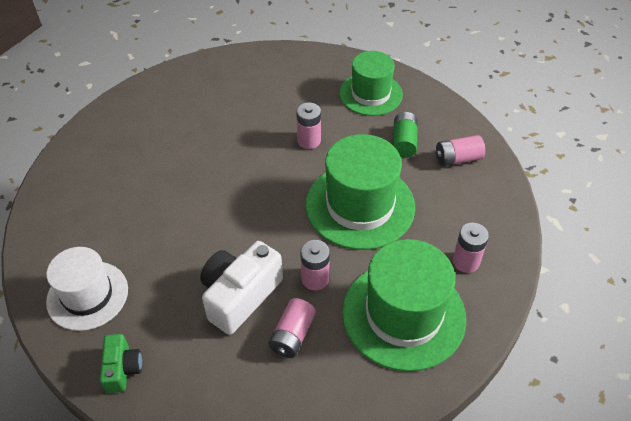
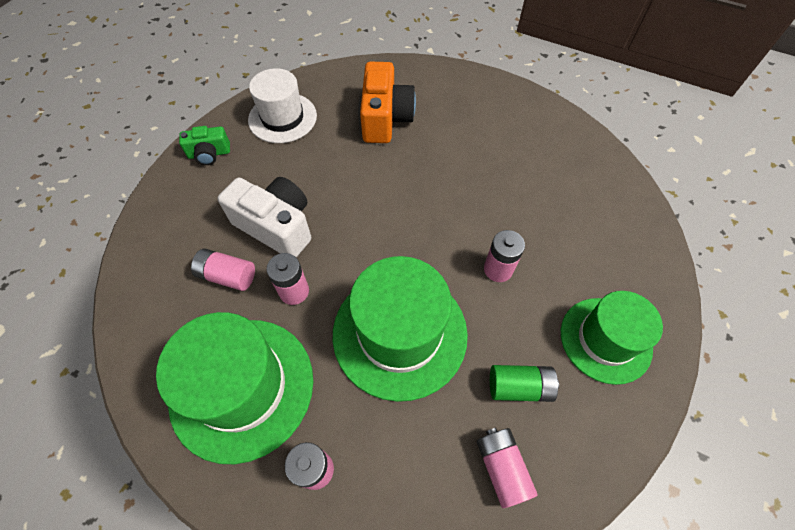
camera: 85 degrees right, 10 degrees up
none -> orange camera [360,62,416,143]

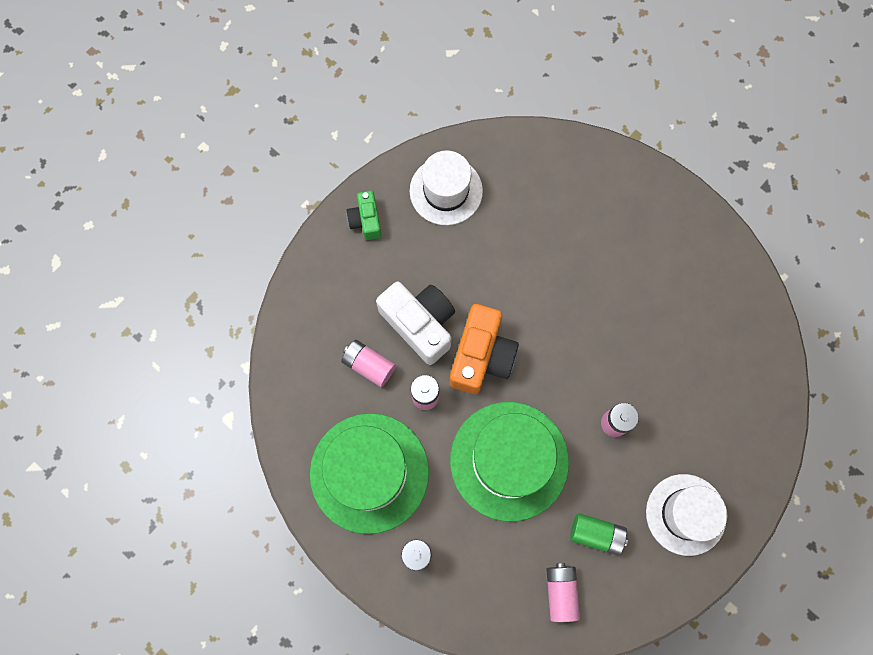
camera: 15 degrees right, 15 degrees up
green camera [179,126,230,165] -> green camera turned 75 degrees clockwise [347,190,381,240]
orange camera [360,62,416,143] -> orange camera moved to [449,304,519,394]
green hat [561,291,663,385] -> white hat [646,474,727,556]

